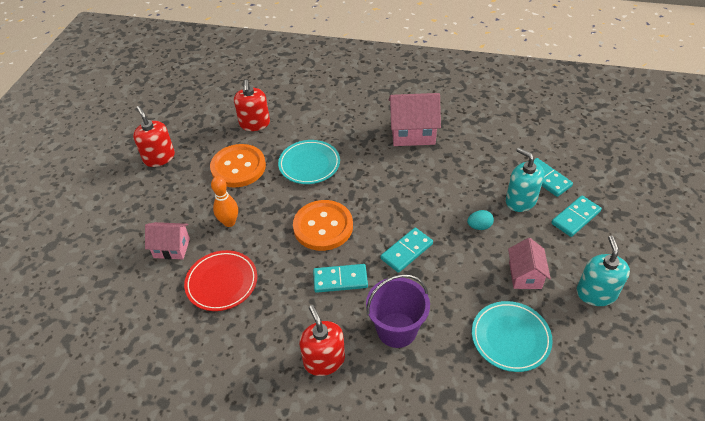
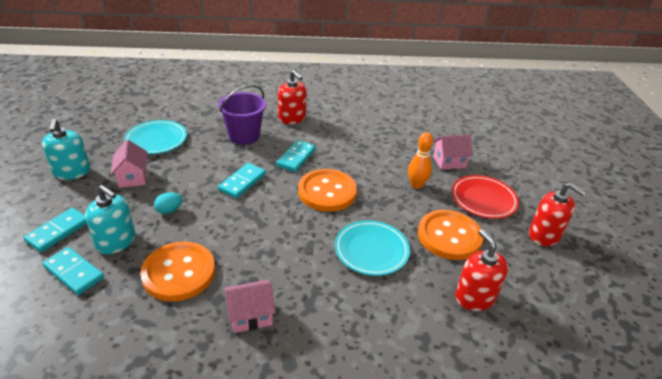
camera: 160 degrees right, 10 degrees down
red plate [184,250,257,311] -> red plate moved to [452,175,519,219]
turquoise domino [313,264,368,293] -> turquoise domino turned 45 degrees counterclockwise [276,140,316,172]
pink house [389,93,441,146] -> pink house [224,280,276,333], size x0.64
none -> orange button [140,242,215,301]

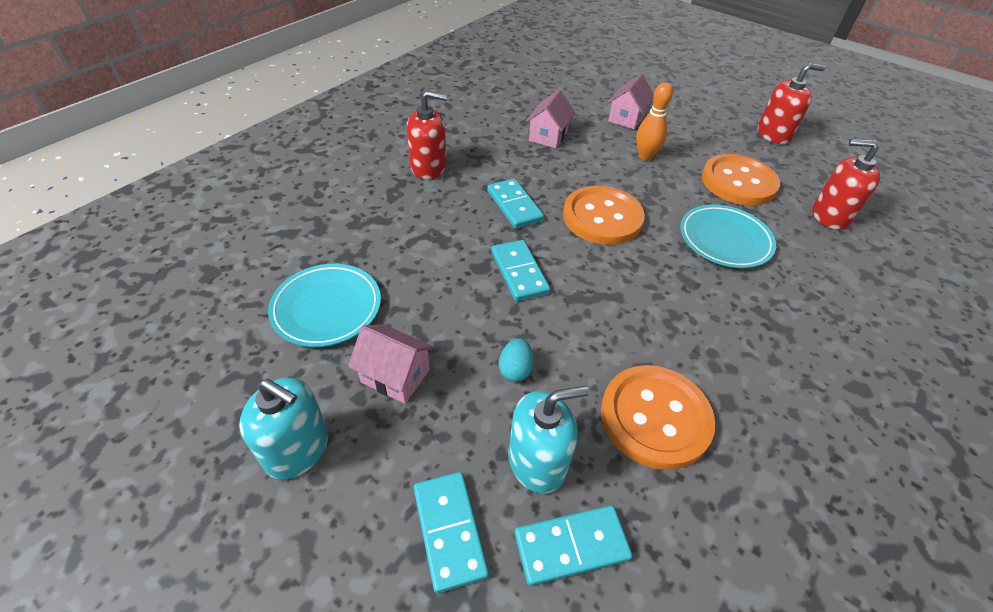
camera: 50 degrees left, 10 degrees up
purple bucket [218,85,266,145] -> none
pink house [224,280,276,333] -> pink house moved to [526,90,575,148]
red plate [452,175,519,219] -> none

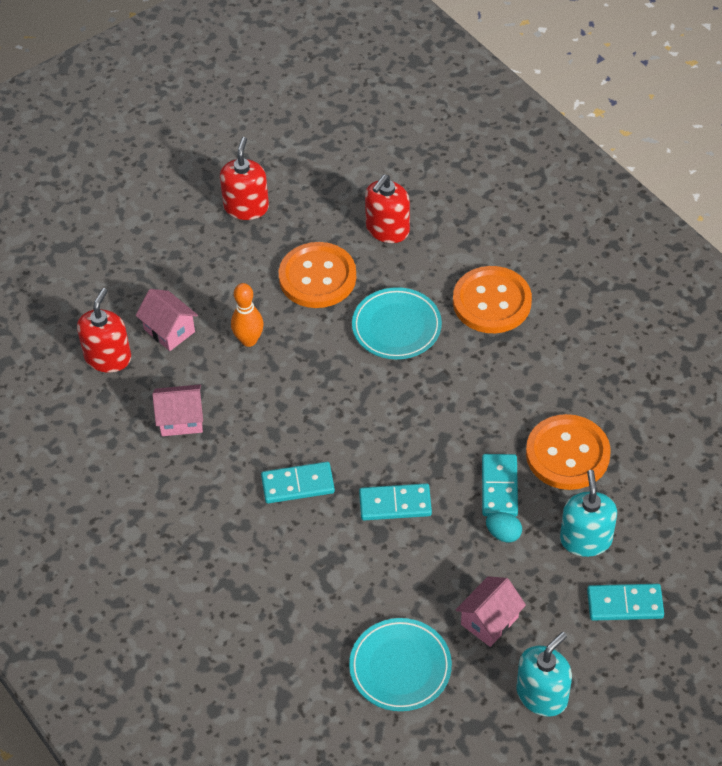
camera: 70 degrees left, 5 degrees up
red soap dispenser [407,91,447,179] -> red soap dispenser moved to [77,288,131,372]
turquoise domino [515,505,632,586] -> turquoise domino moved to [482,454,518,517]
pink house [526,90,575,148] -> pink house turned 45 degrees counterclockwise [152,384,203,436]
orange button [563,186,645,245] -> orange button moved to [453,266,532,333]

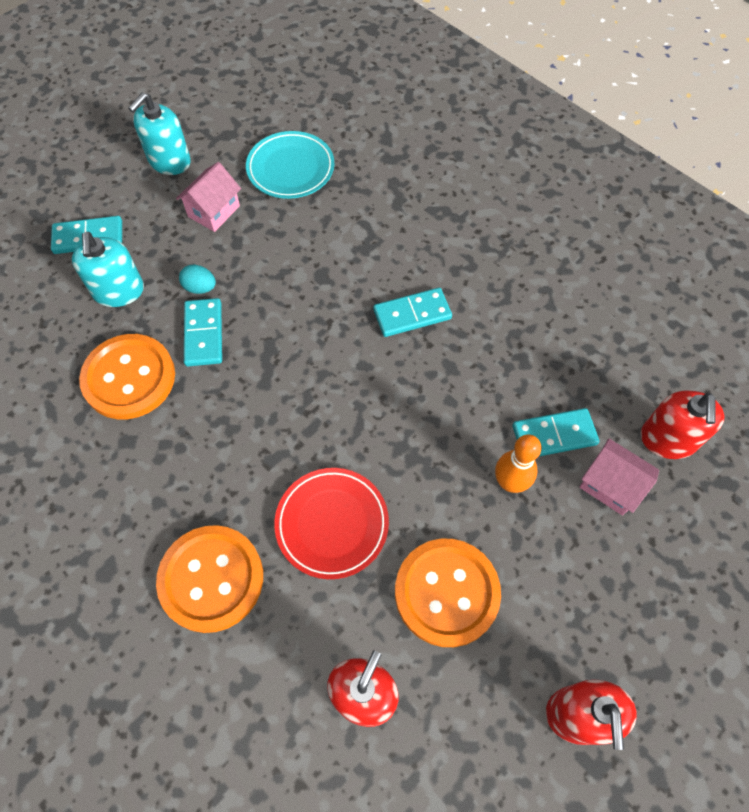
camera: 170 degrees right, 10 degrees up
pink house [152,384,203,436] -> none
turquoise plate [352,287,442,359] -> red plate [274,468,389,579]
turquoise domino [359,483,432,520] -> turquoise domino moved to [513,408,599,456]

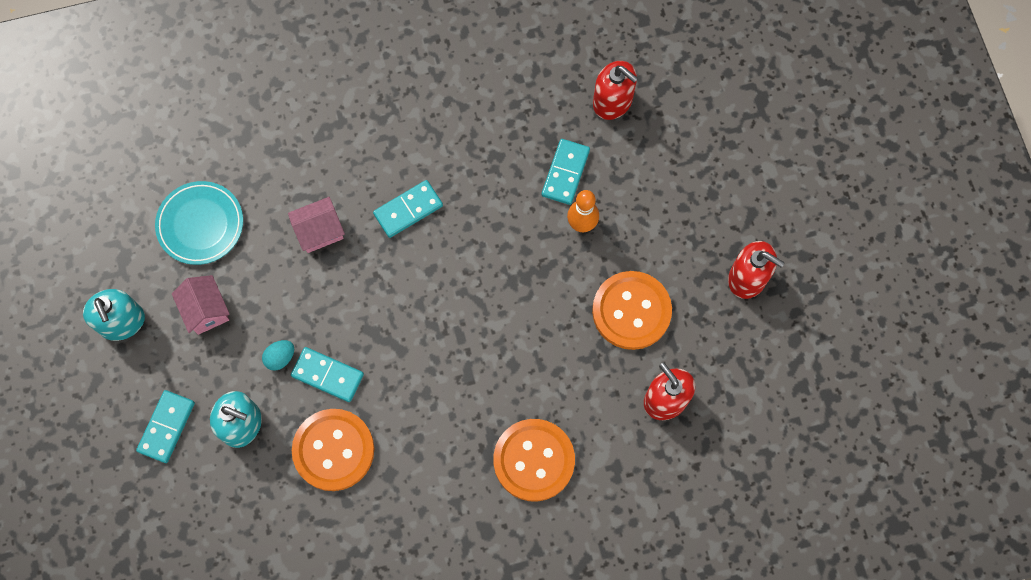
camera: 60 degrees left, 10 degrees up
red plate [274,468,389,579] -> none
turquoise domino [373,288,452,337] -> turquoise domino turned 45 degrees clockwise [373,180,443,238]
pink house [580,439,659,515] -> pink house moved to [288,197,345,253]

